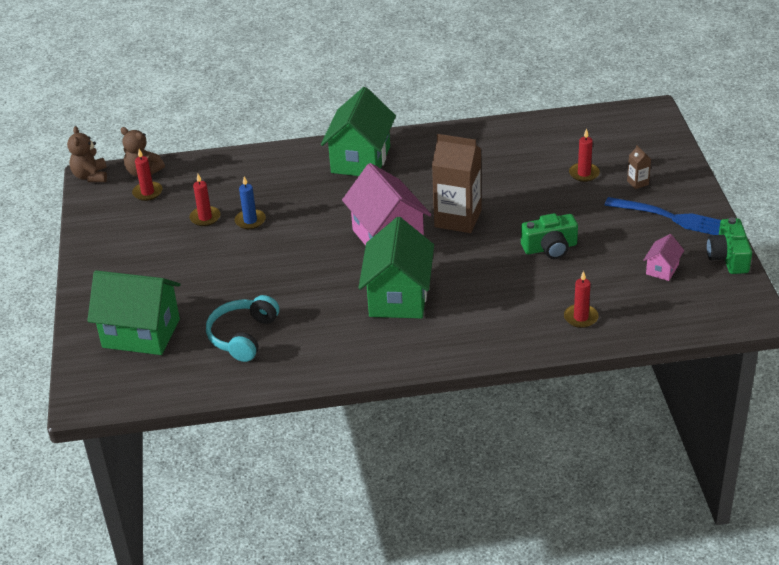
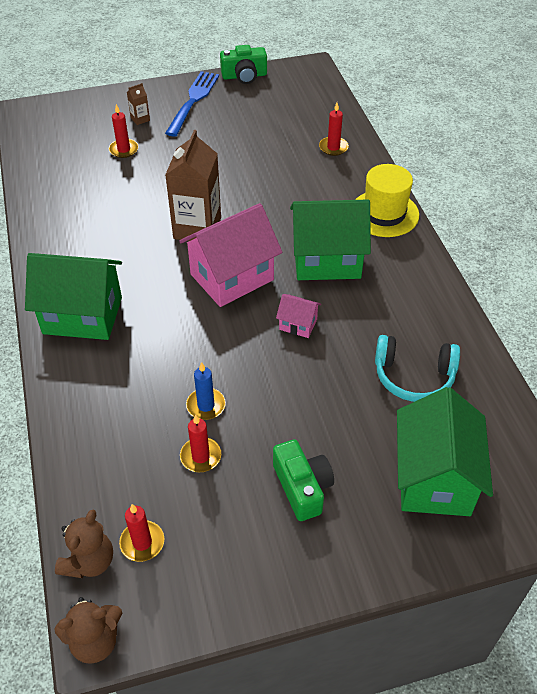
camera: 100 degrees left, 10 degrees up
green camera [521,213,578,259] -> green camera moved to [273,439,334,521]
pink house [643,234,684,281] -> pink house moved to [276,294,321,338]
none -> yellow hat [355,164,419,237]

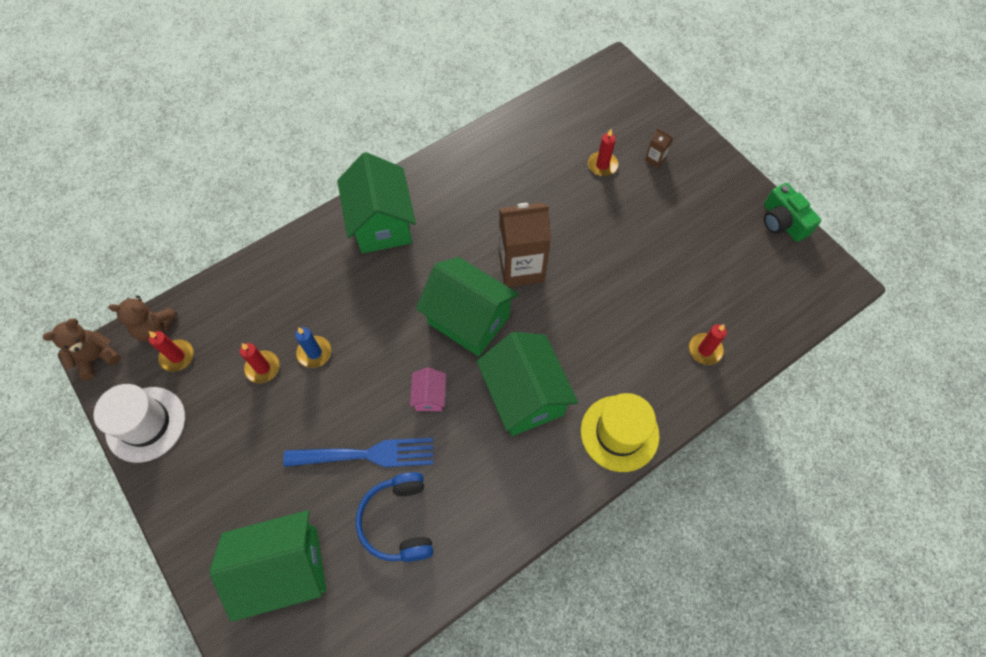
camera: 70 degrees right, 15 degrees up
brown teddy bear [54,597,122,664] -> brown teddy bear turned 90 degrees clockwise [43,319,121,380]
blue fork [165,71,219,137] -> blue fork moved to [283,438,433,467]
pink house [180,203,282,307] -> green house [416,257,519,356]
green camera [273,439,334,521] -> none
turquoise headphones [375,335,460,402] -> blue headphones [356,472,433,562]
none -> white hat [94,384,185,463]

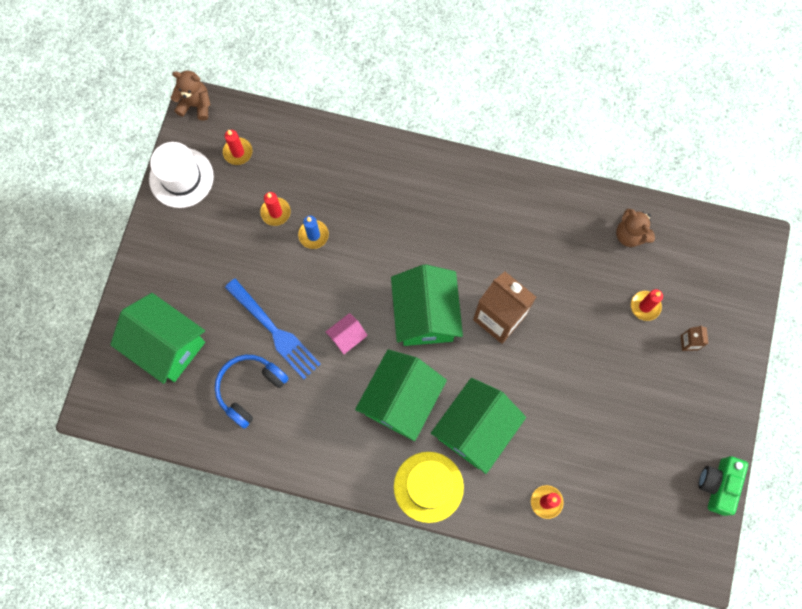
camera: 50 degrees right, 10 degrees up
brown teddy bear [108,295,177,342] -> brown teddy bear moved to [616,209,655,247]
green house [337,152,416,253] -> green house moved to [431,378,526,474]

